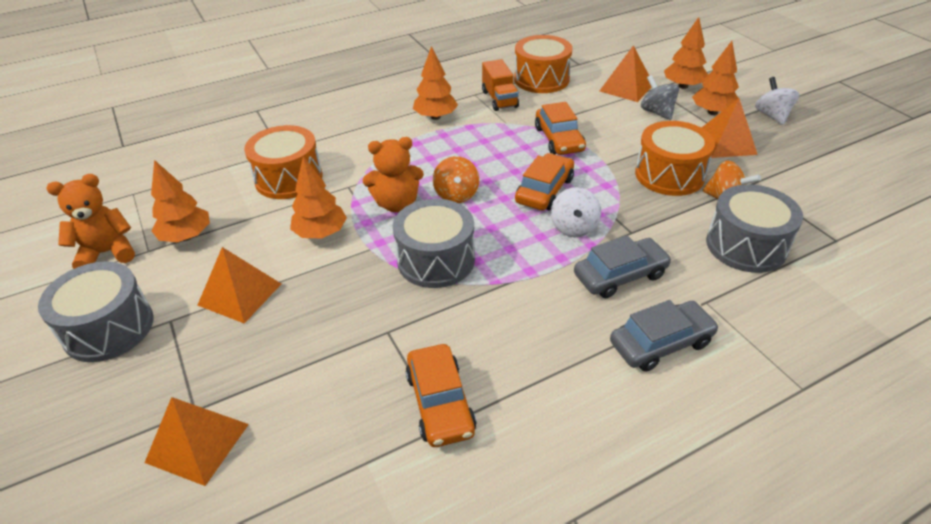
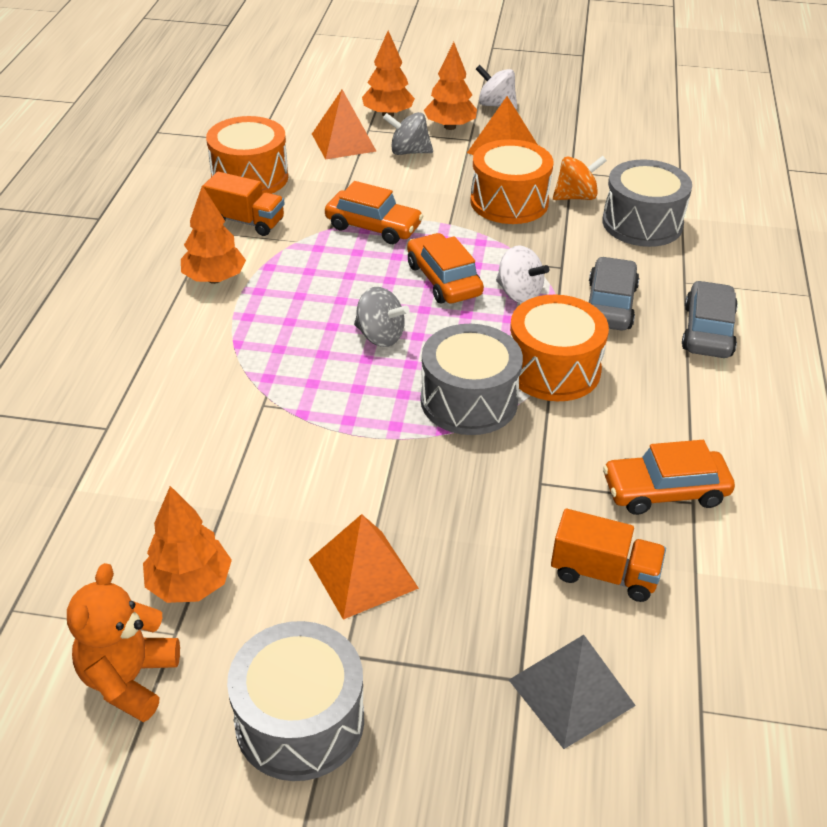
camera: 55 degrees left, 0 degrees up
orange pyramid [144,397,249,486] -> grey pyramid [509,635,636,749]
orange drum [244,125,322,199] -> orange drum moved to [510,294,609,401]
orange tree [290,156,347,238] -> none
orange teddy bear [362,137,424,212] -> none
orange car [405,344,476,447] -> orange car turned 150 degrees clockwise [603,440,735,515]
orange spinning top [433,156,479,203] -> grey spinning top [354,287,410,347]
none -> orange truck [551,509,666,602]

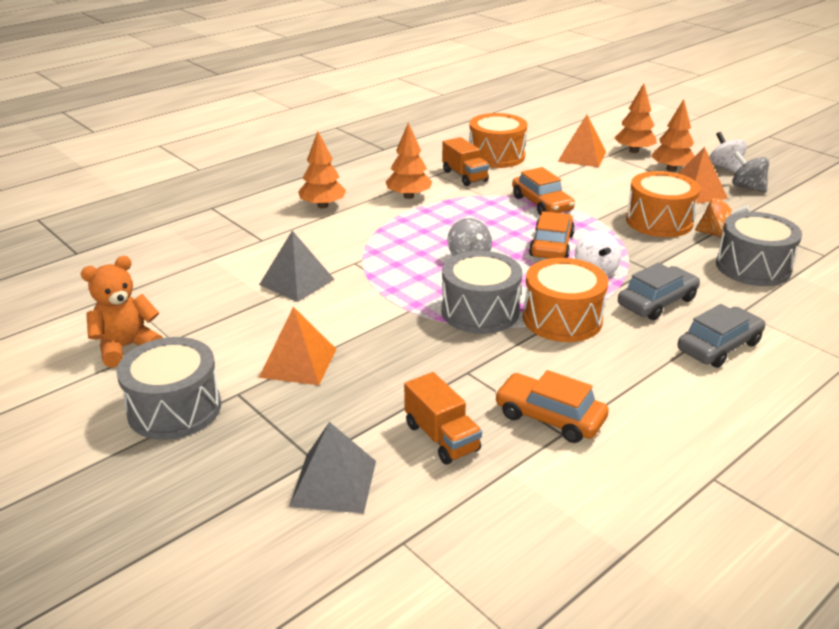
camera: 40 degrees right, 10 degrees down
orange tree [143,486,232,603] -> orange tree moved to [298,131,346,208]
grey spinning top [383,112,433,155] -> grey spinning top moved to [732,151,769,193]
none -> grey pyramid [259,230,335,302]

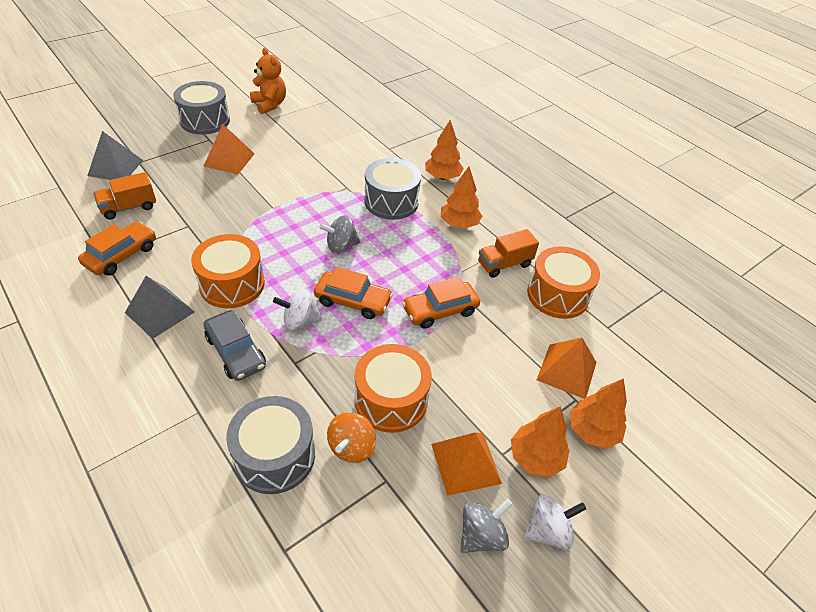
camera: 90 degrees right, 15 degrees up
grey pyramid [259,230,335,302] -> grey pyramid moved to [125,276,194,339]
grey drum [441,251,522,334] -> grey drum moved to [365,158,421,220]
grey car [678,304,765,368] -> none

